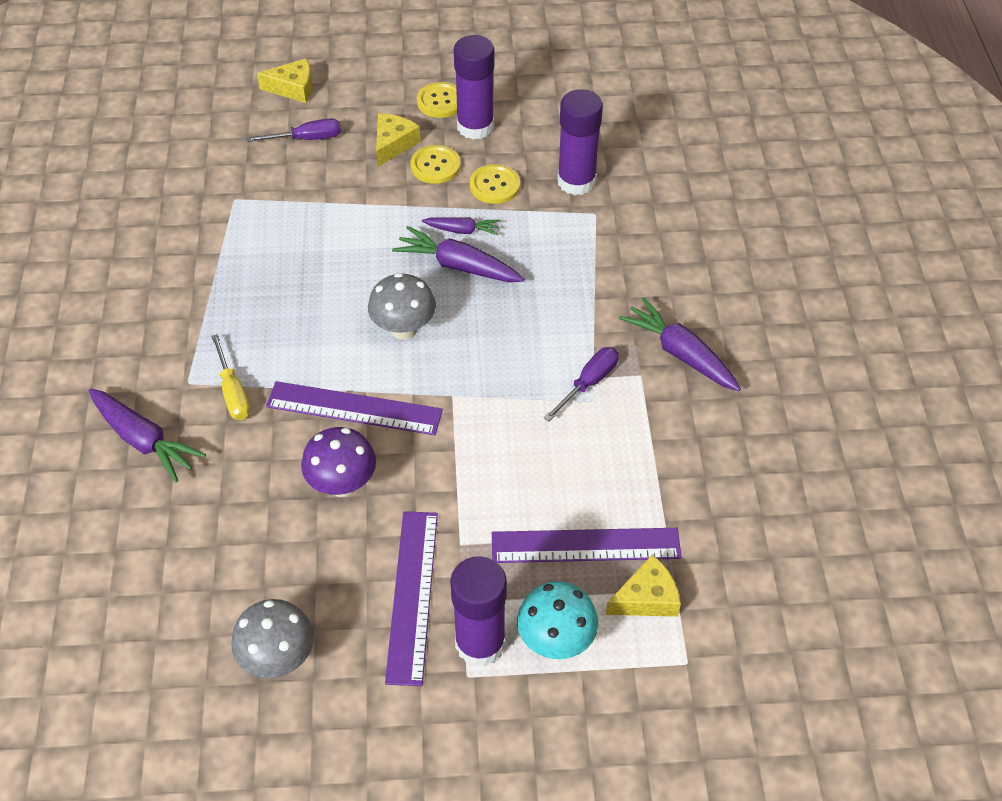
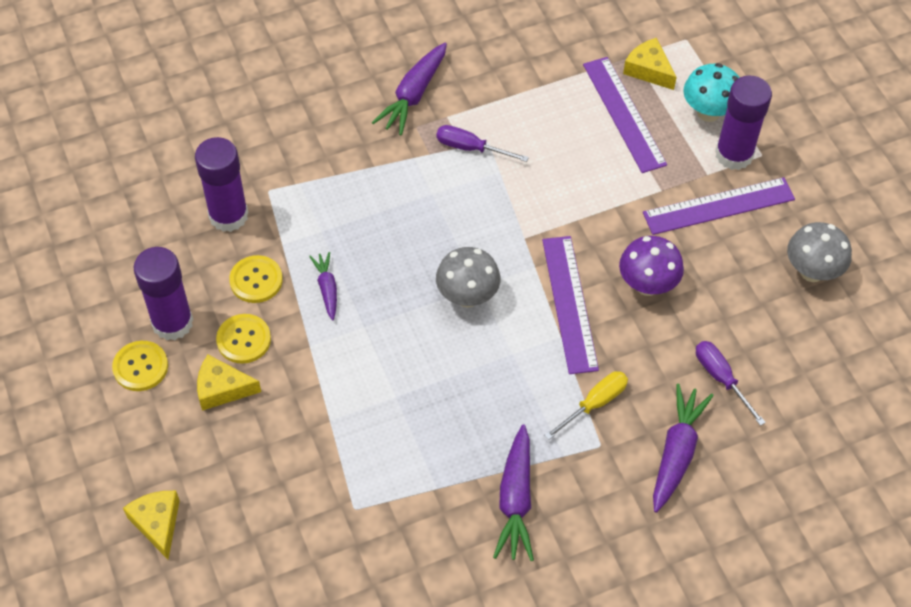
camera: 110 degrees left, 5 degrees up
purple screwdriver [246,118,341,142] -> purple screwdriver moved to [696,341,766,426]
purple carrot [392,226,524,282] -> purple carrot moved to [493,424,534,561]

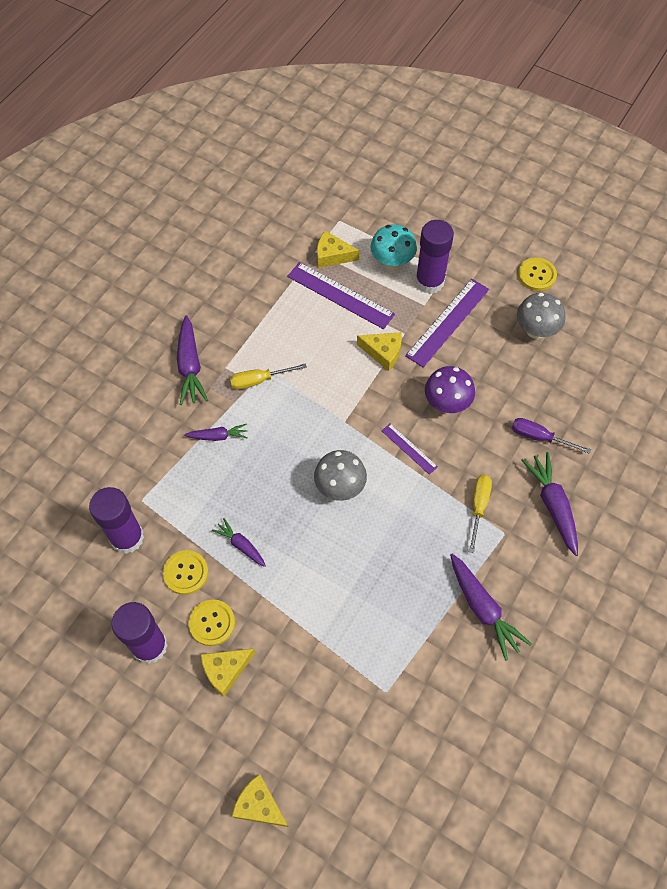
camera: 35 degrees left, 5 degrees up
yellow button [112,341,168,391] -> yellow button moved to [518,257,557,291]
purple screwdriver [436,125,529,162] -> yellow screwdriver [230,363,307,389]
purple ruler [542,236,599,374] -> purple ruler [382,424,438,475], size x0.53
none -> purple carrot [184,424,248,441]
none -> yellow cheese [357,332,402,371]

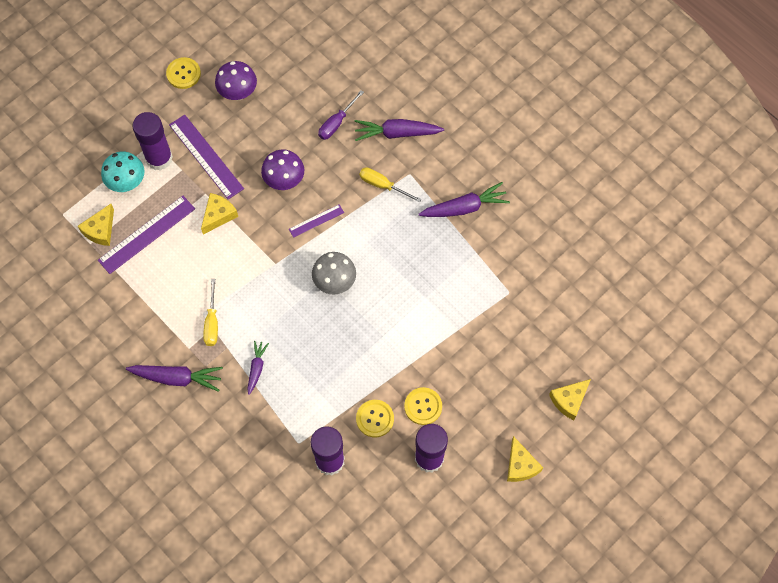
camera: 75 degrees left, 5 degrees up
yellow cheese [201,649,255,697] -> yellow cheese moved to [507,436,543,482]
purple carrot [212,518,266,567] -> none
grey mushroom [517,293,565,339] -> purple mushroom [215,61,257,100]

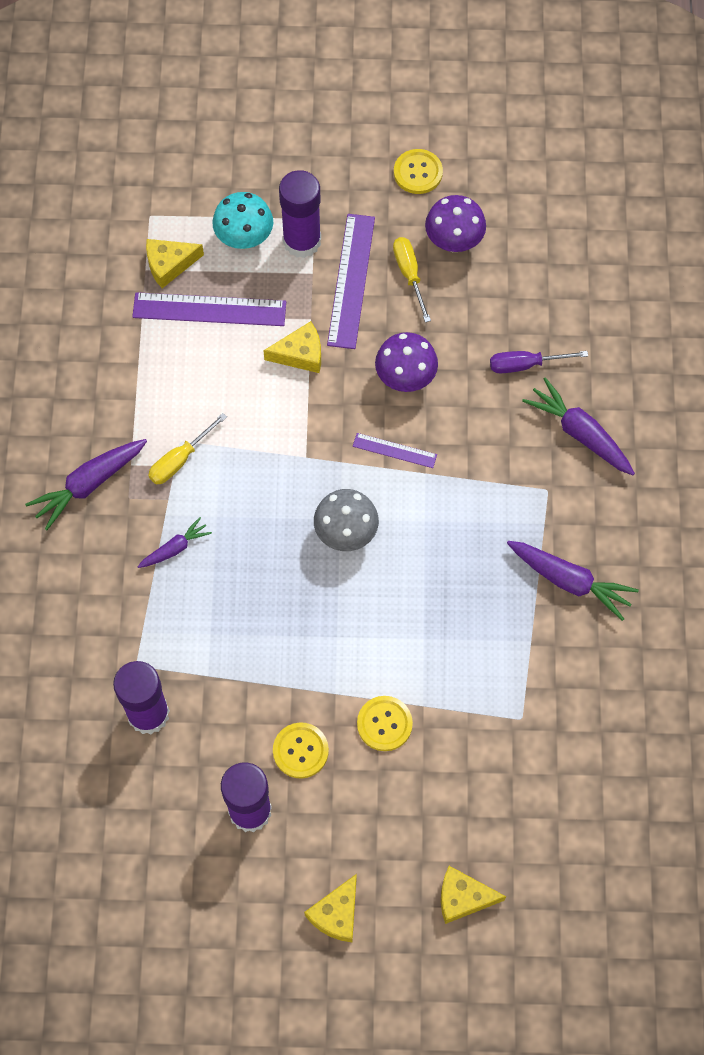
camera: 45 degrees right, 0 degrees up
purple carrot [126,365,223,392] -> purple carrot turned 90 degrees clockwise [25,439,147,530]
yellow button [356,400,394,437] -> yellow button moved to [357,696,413,751]
yellow screwdriver [359,167,421,203] -> yellow screwdriver moved to [393,237,431,323]

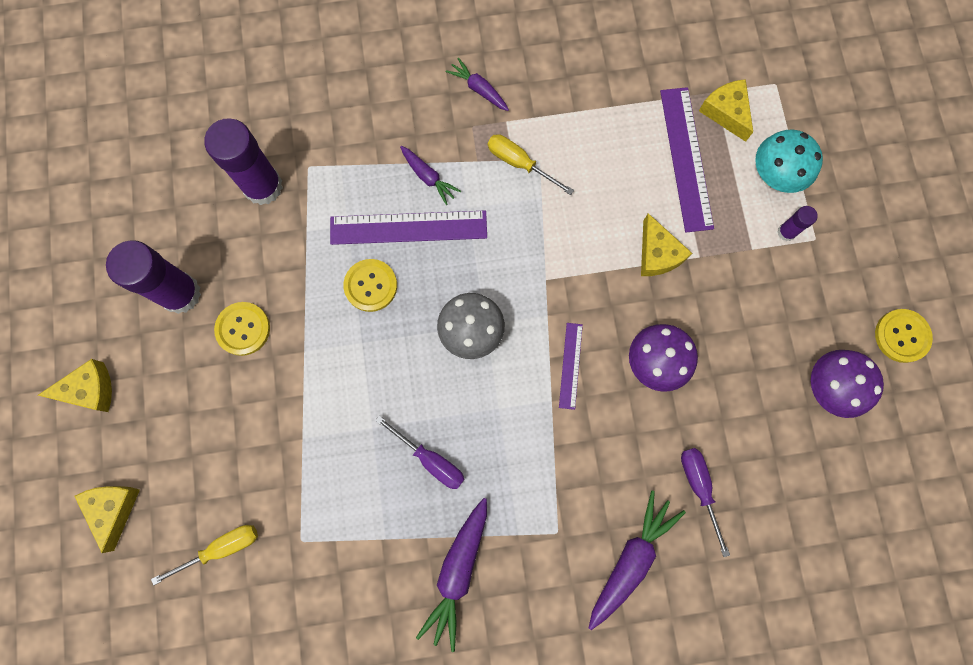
camera: 80 degrees right, 10 degrees up
purple carrot [25,439,147,530] -> purple carrot [446,58,509,111], size x0.59
purple glue stick [279,170,321,258] -> purple glue stick [777,206,818,241], size x0.47
yellow cheese [304,874,357,942] -> yellow cheese turned 150 degrees clockwise [38,359,112,412]
purple ruler [327,214,375,349] -> purple ruler moved to [330,211,487,245]
yellow button [357,696,413,751] -> yellow button moved to [343,259,397,312]
yellow screwdriver [393,237,431,323] -> yellow screwdriver moved to [151,525,258,586]
none -> purple screwdriver [375,416,465,489]

